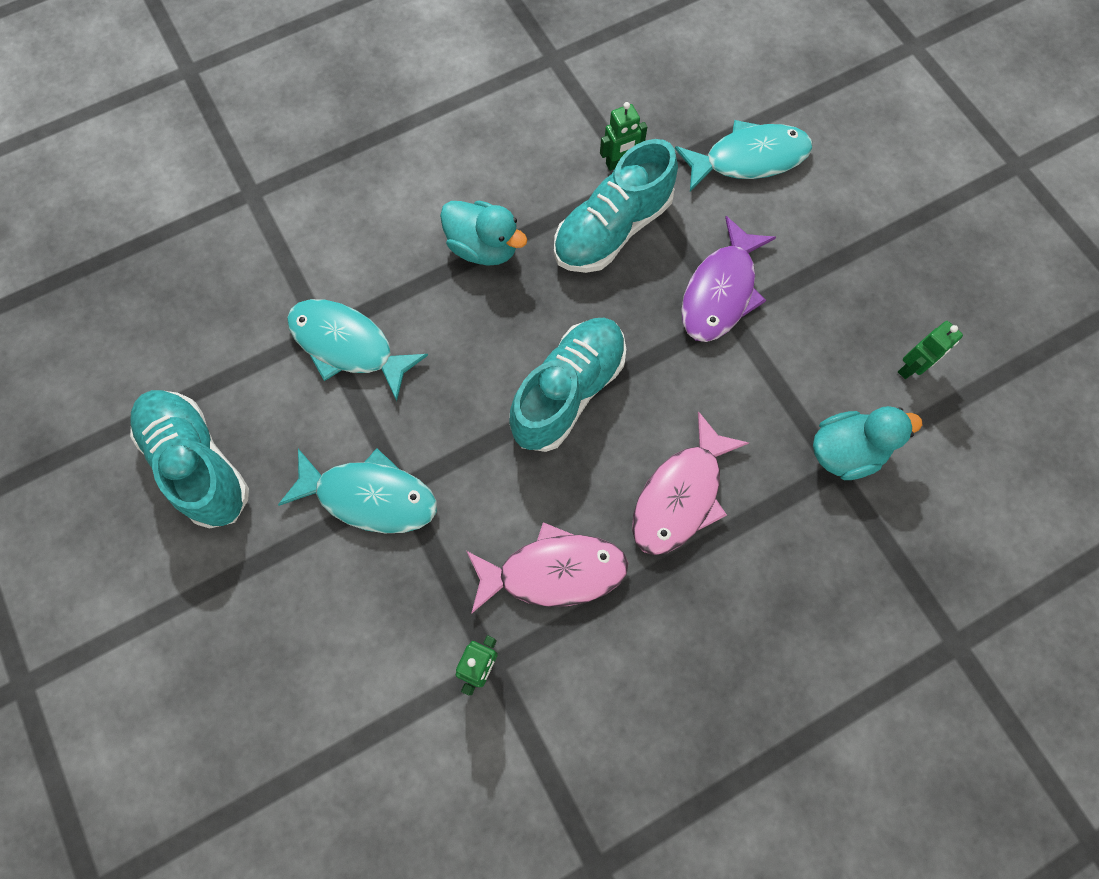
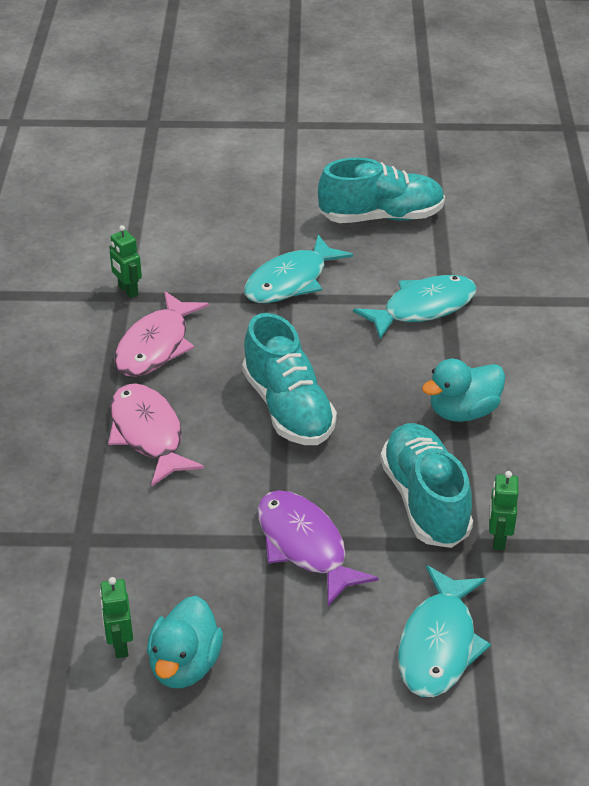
camera: 120 degrees right, 30 degrees down
turquoise duck [813,406,922,480] -> turquoise duck moved to [147,596,223,688]

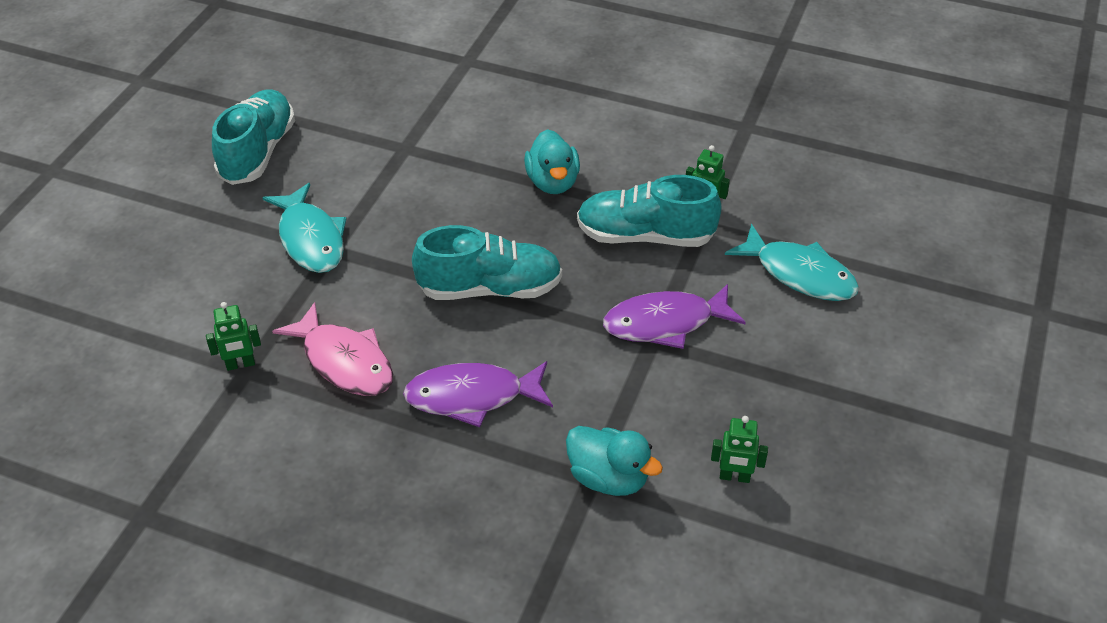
camera: 70 degrees left, 5 degrees up
pink fish [108,383,204,487] -> purple fish [403,361,553,427]
turquoise duck [147,596,223,688] -> turquoise duck moved to [566,426,663,496]
turquoise fish [353,275,477,339] -> none

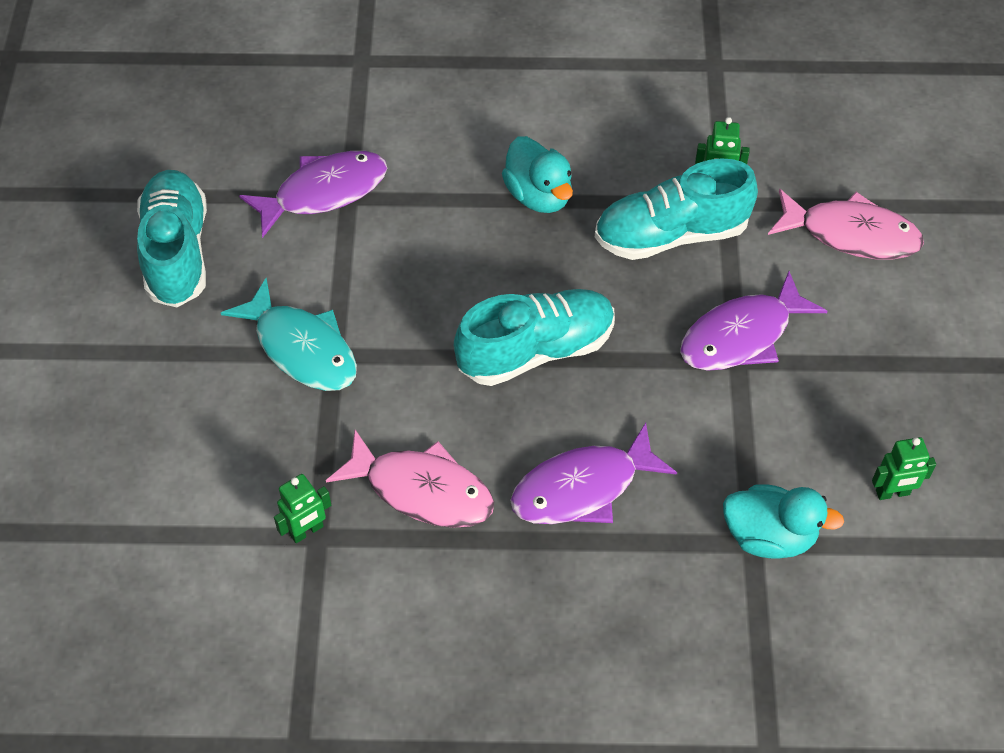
camera: 20 degrees left, 10 degrees up
turquoise fish [725,224,859,301] -> pink fish [768,189,924,260]
none -> purple fish [239,151,387,238]

